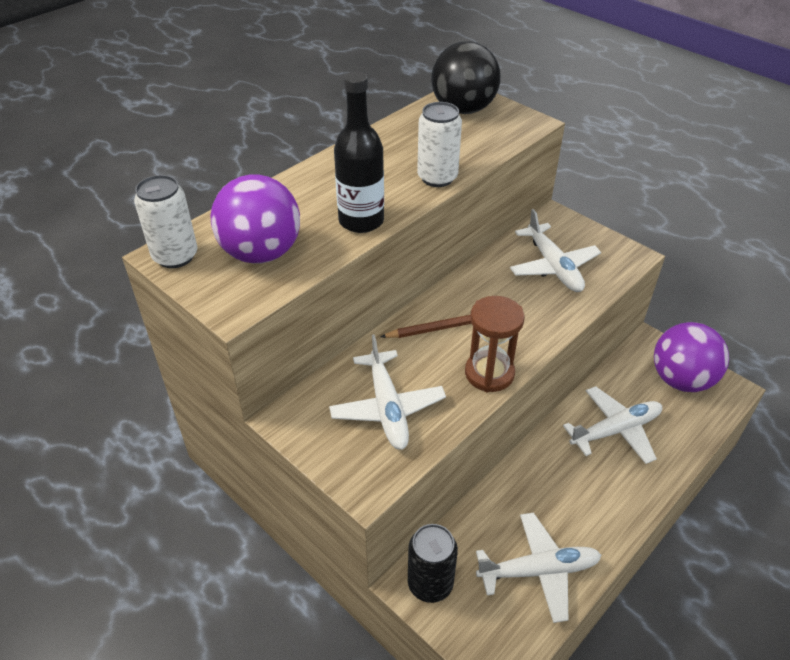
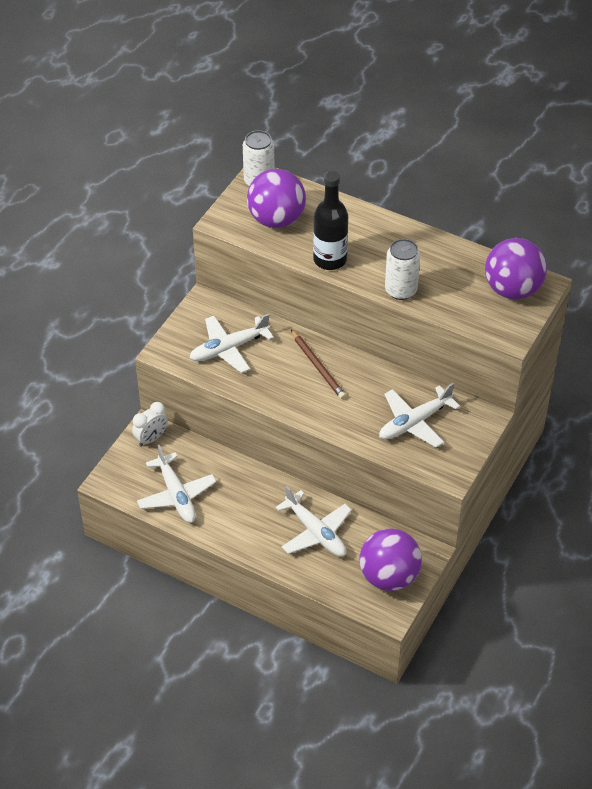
camera: 75 degrees right, 5 degrees up
black can [408,524,458,603] -> white clock [132,402,168,447]
black ball [431,41,501,114] -> purple ball [485,238,547,300]
brown hourglass [465,296,525,392] -> none

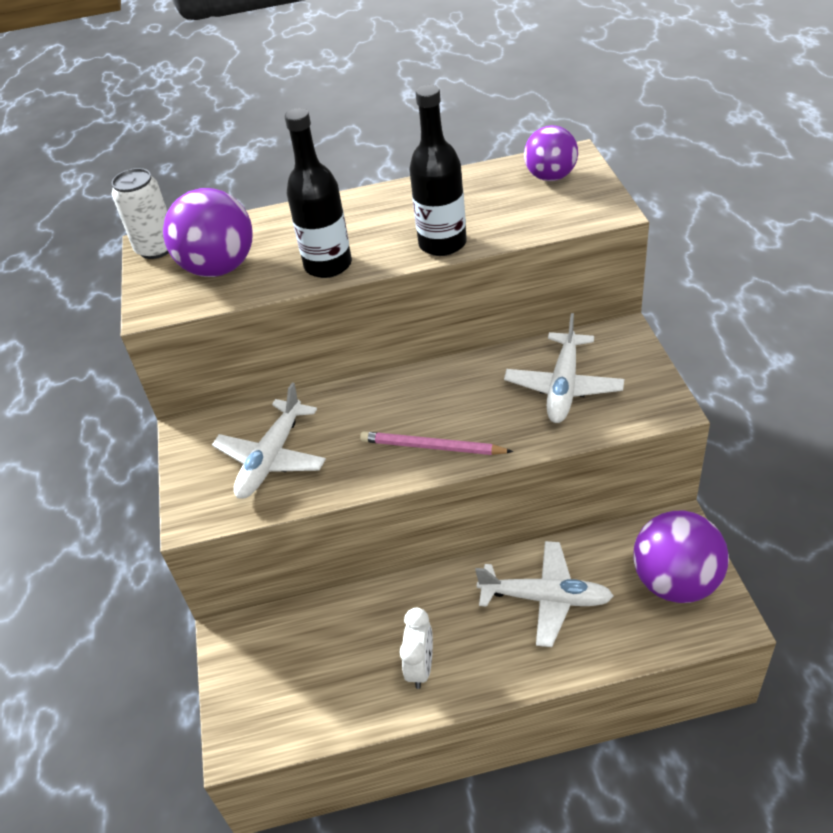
camera: 35 degrees left, 5 degrees down
white clock [132,402,168,447] -> white clock moved to [400,608,433,689]
white plane [137,445,216,523] -> none
brown pencil [291,330,346,399] -> none
white can [385,239,420,300] -> black bottle [409,85,467,256]
purple ball [485,238,547,300] -> purple ball [524,125,578,181], size x0.66
none -> pink pencil [360,432,513,455]

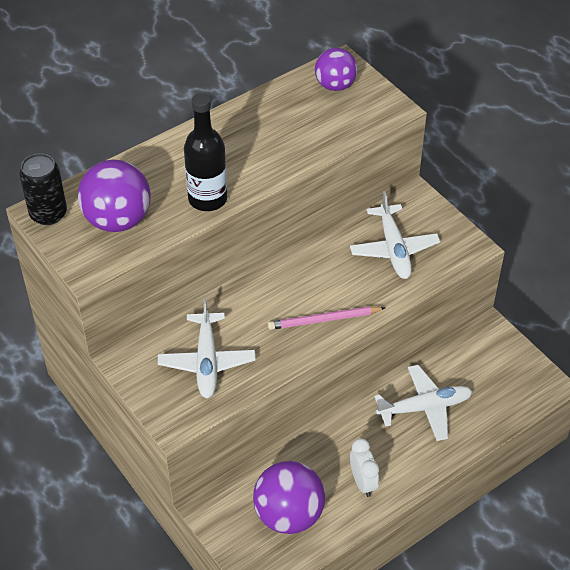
camera: 30 degrees left, 5 degrees up
white can [112,168,169,259] -> black can [19,153,67,225]
black bottle [409,85,467,256] -> none
purple ball [633,510,729,603] -> purple ball moved to [253,461,325,534]

